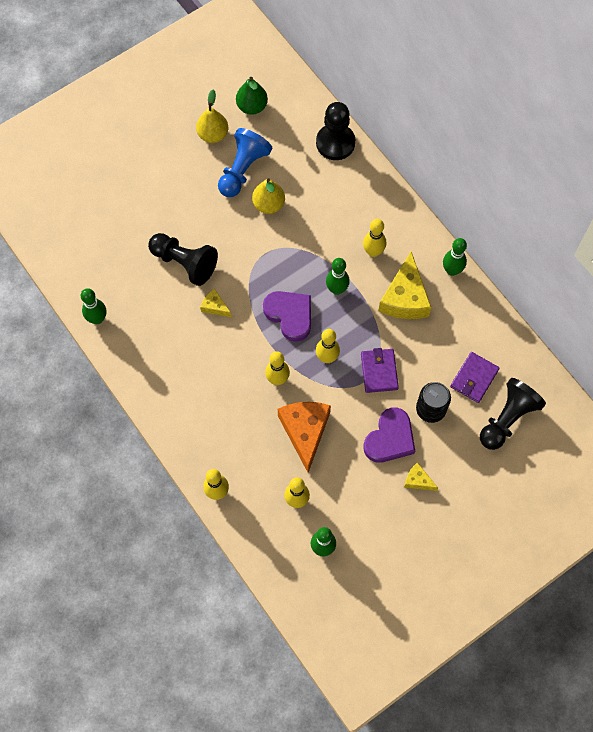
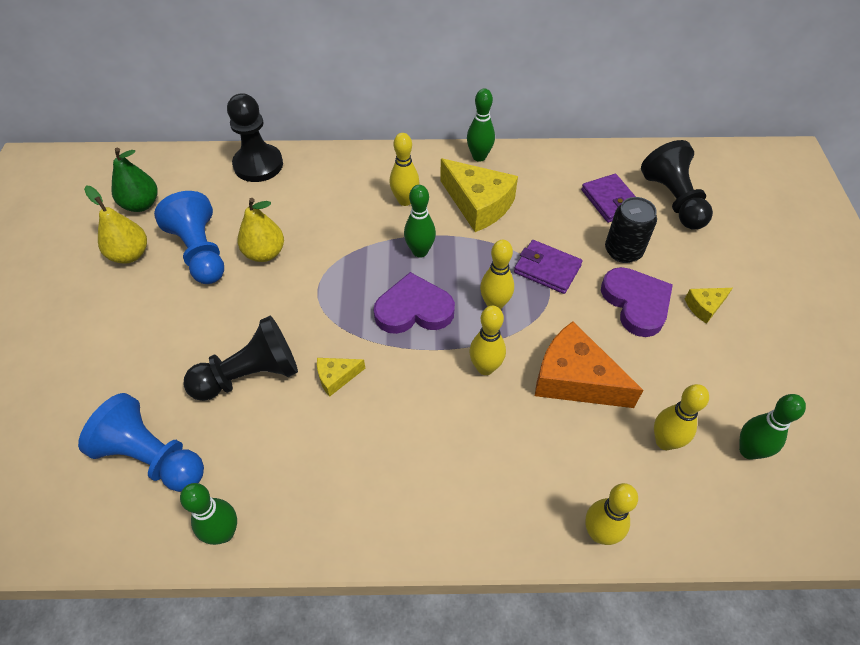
camera: 55 degrees left, 15 degrees down
none -> blue pawn [78,393,204,492]

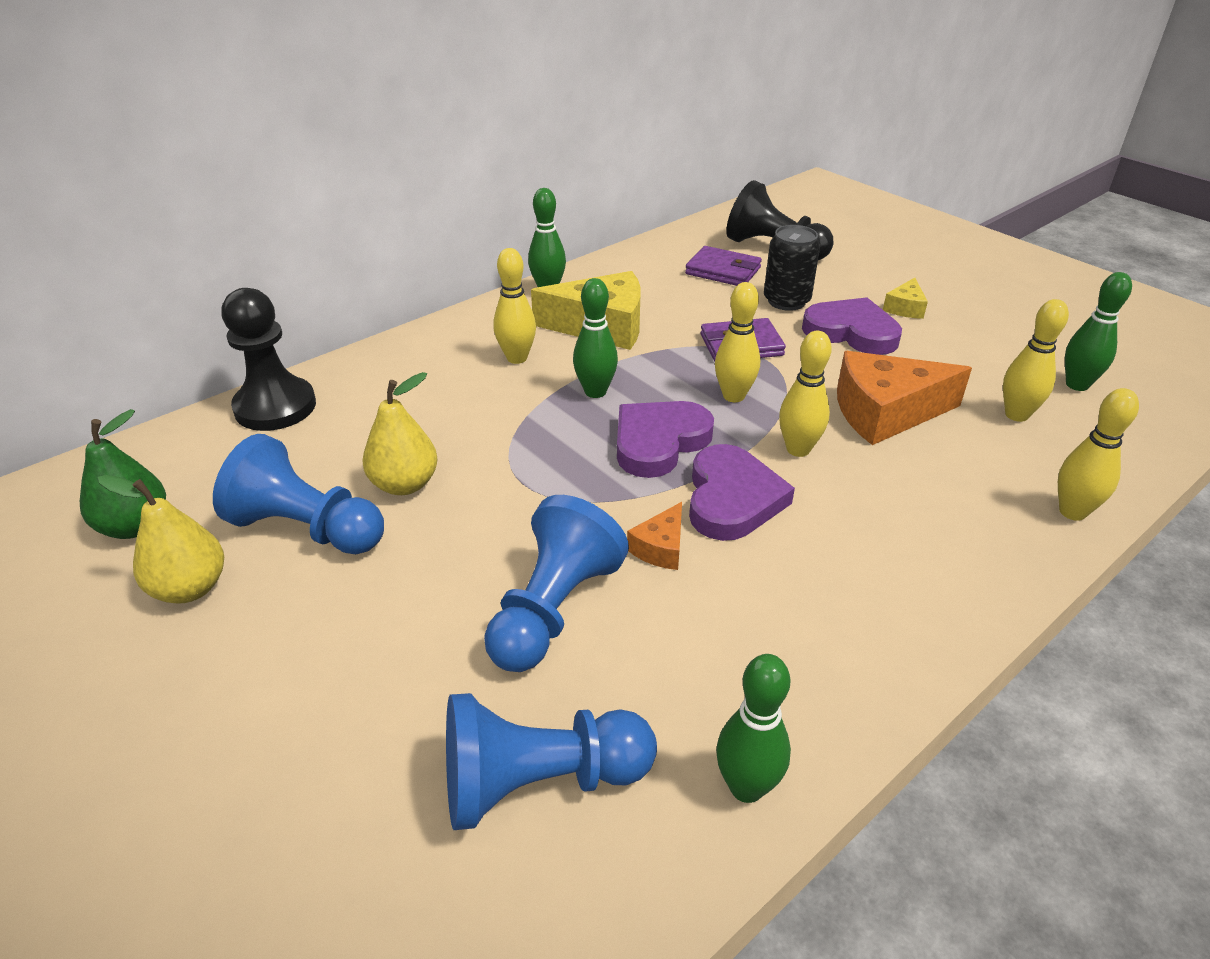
camera: 40 degrees left, 15 degrees down
black pawn [184,316,298,401] -> blue pawn [484,495,629,672]
yellow cheese [317,358,365,397] -> orange cheese [627,502,682,570]
none -> purple heart [689,444,795,541]

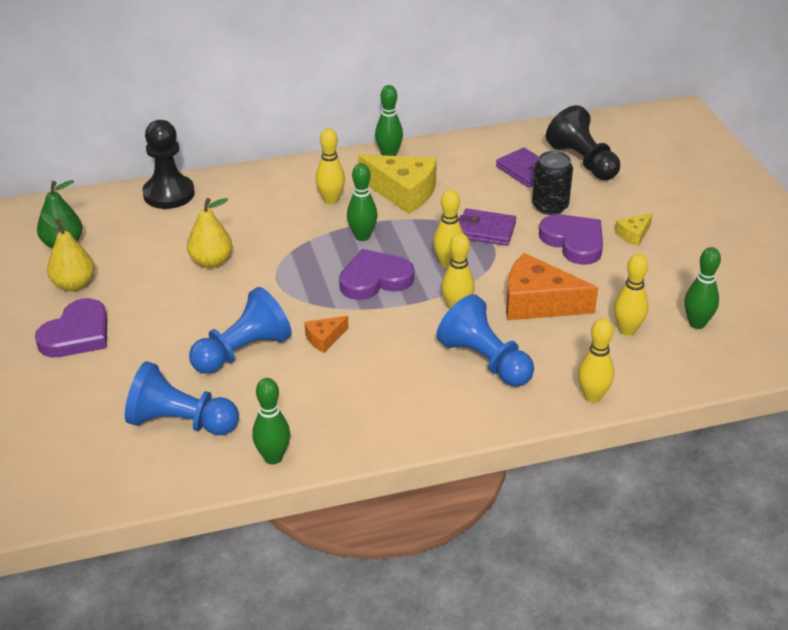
camera: 25 degrees right, 0 degrees up
blue pawn [213,434,384,554] -> blue pawn moved to [436,294,534,386]
purple heart [689,444,795,541] -> purple heart moved to [35,298,107,357]

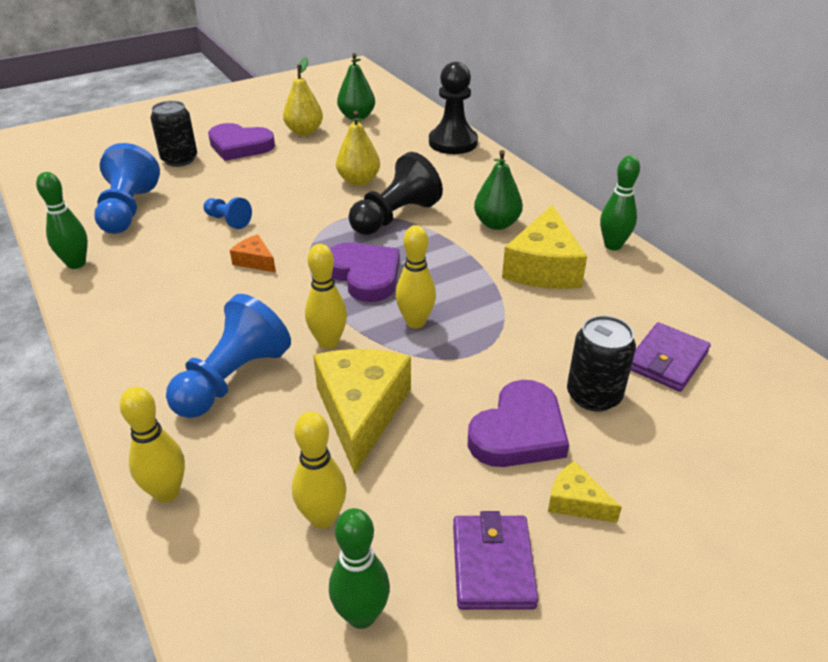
camera: 75 degrees right, 0 degrees up
blue pawn [189,287,292,374] -> blue pawn [203,197,252,229], size x0.53
yellow bowling pin [316,128,345,204] -> green pear [474,150,523,230]
green bowling pin [347,163,378,241] -> none
purple wallet [458,209,516,246] -> purple wallet moved to [453,511,538,610]
orange cheese [506,253,598,320] -> yellow cheese [313,349,411,474]
black pawn [546,105,620,180] -> black pawn moved to [348,152,443,235]
none -> black can [150,101,197,167]

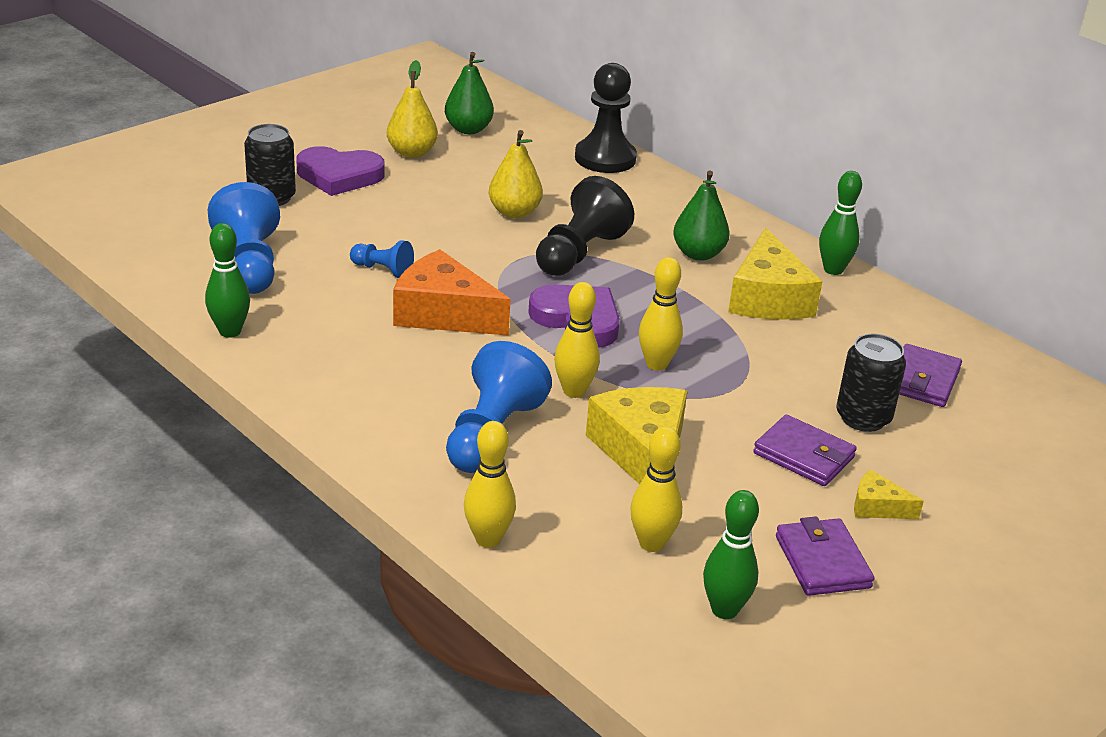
camera: 15 degrees left, 5 degrees down
orange cheese [230,235,276,272] -> orange cheese [393,249,511,336], size x2.06
purple heart [468,380,569,467] -> purple wallet [753,415,857,486]

